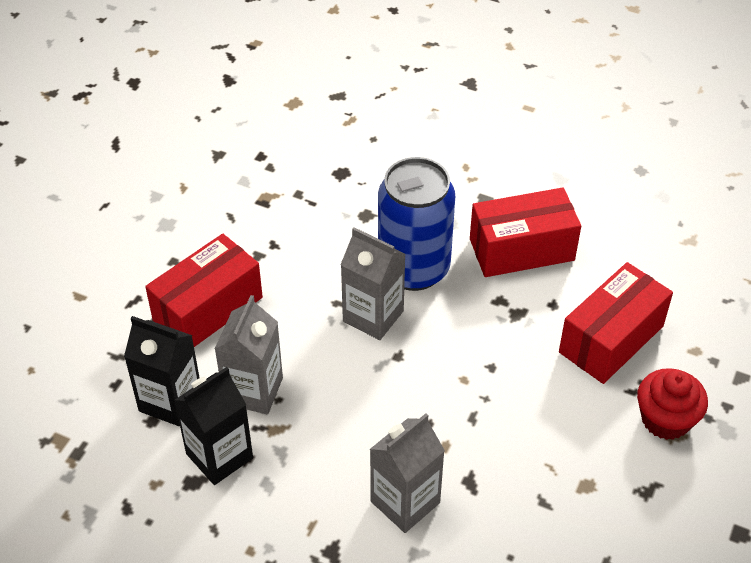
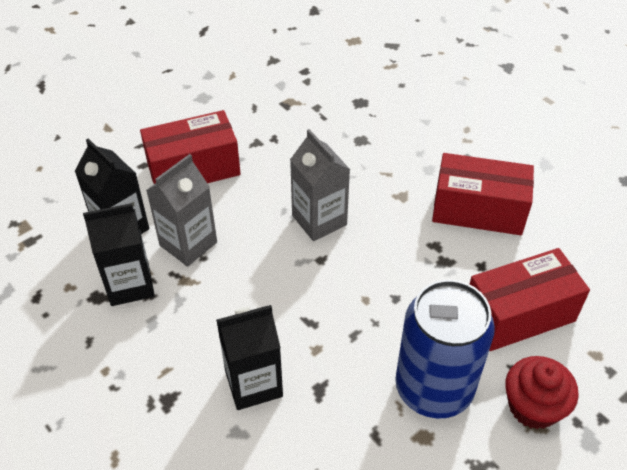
camera: 25 degrees right, 0 degrees up
grey carton [370,413,445,533] -> black carton [216,305,283,410]
blue can [378,157,455,291] -> blue can moved to [395,280,495,418]

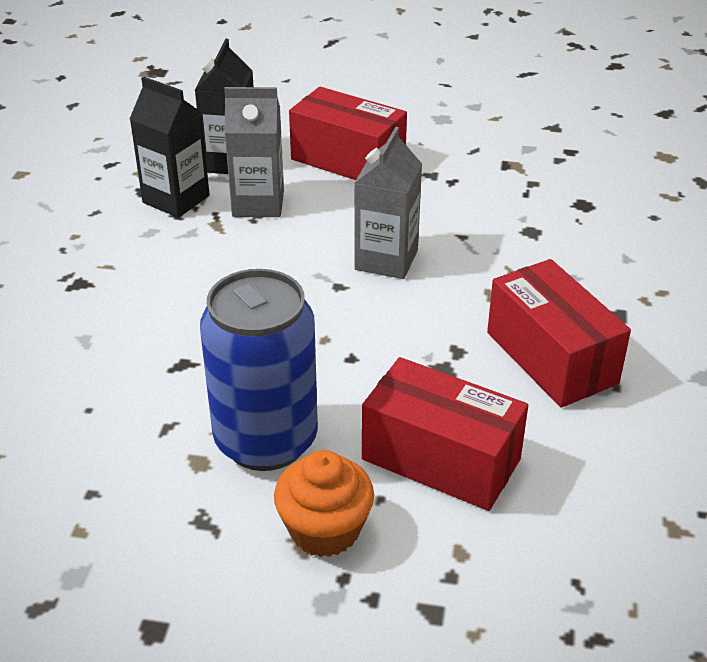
camera: 50 degrees right, 10 degrees down
black carton [216,305,283,410] -> none
red cupcake [505,356,579,429] -> orange cupcake [274,450,374,557]

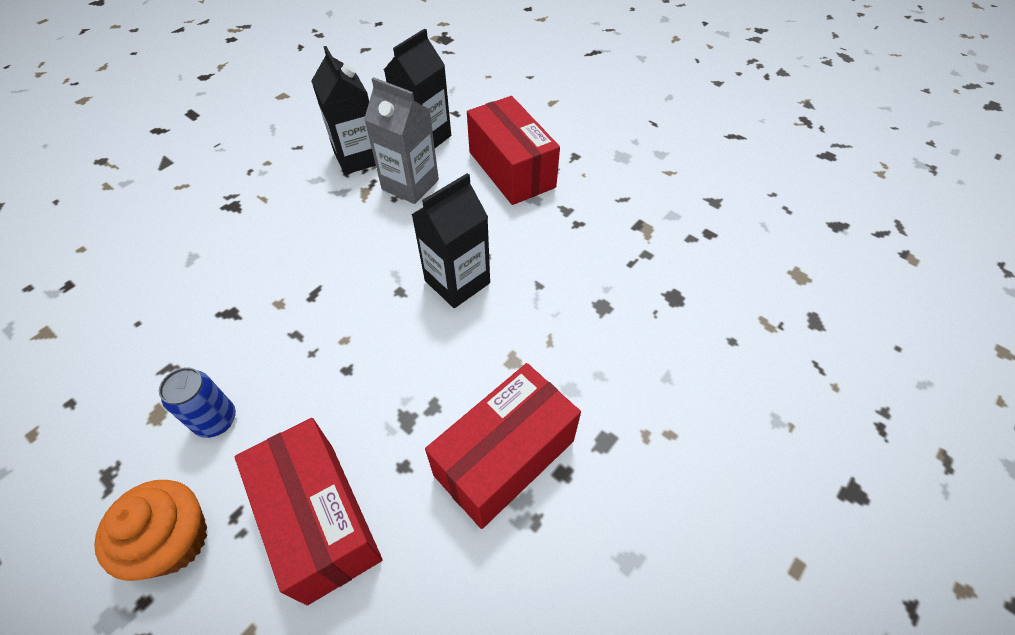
camera: 30 degrees right, 15 degrees up
blue can [200,269,318,471] -> blue can [159,367,236,438], size x0.47
grey carton [355,127,422,279] -> black carton [411,173,490,308]
red box [487,259,631,408] -> red box turned 45 degrees clockwise [425,363,581,529]

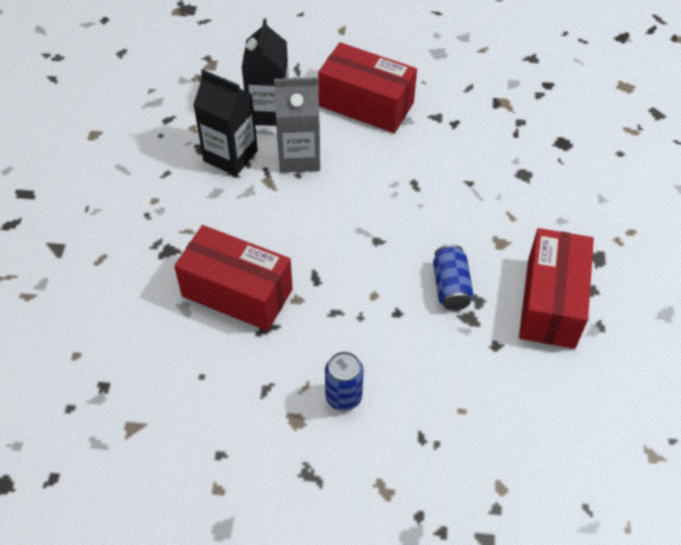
camera: 35 degrees left, 0 degrees up
orange cupcake [94,480,207,581] -> none
red box [235,418,382,605] -> red box moved to [174,225,293,331]
black carton [411,173,490,308] -> none
none -> blue can [433,244,474,310]

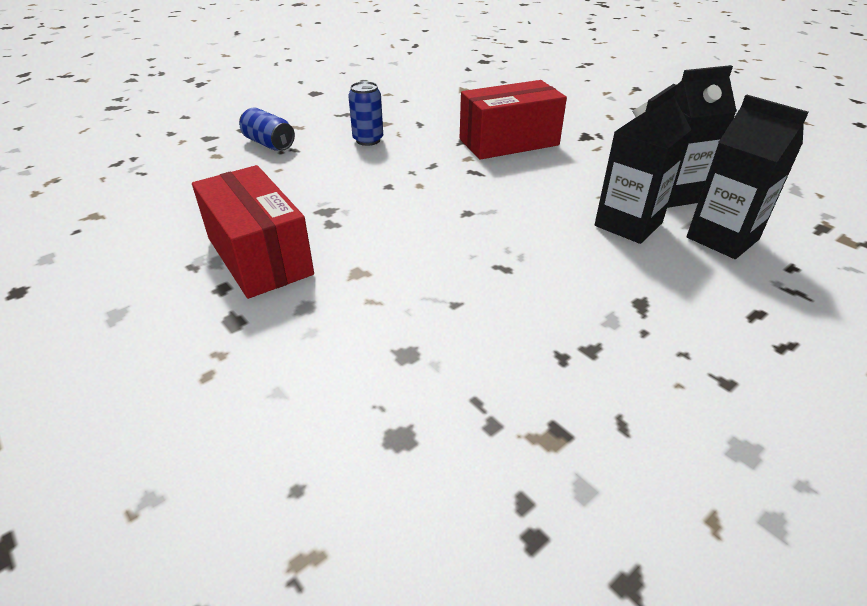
camera: 135 degrees right, 15 degrees down
grey carton [274,77,320,173] -> black carton [595,84,691,244]
red box [318,42,417,133] -> none
blue can [433,244,474,310] -> blue can moved to [239,107,295,151]

